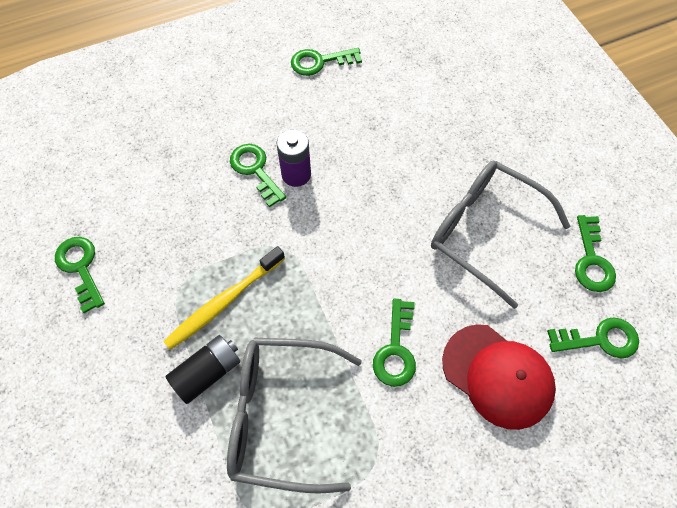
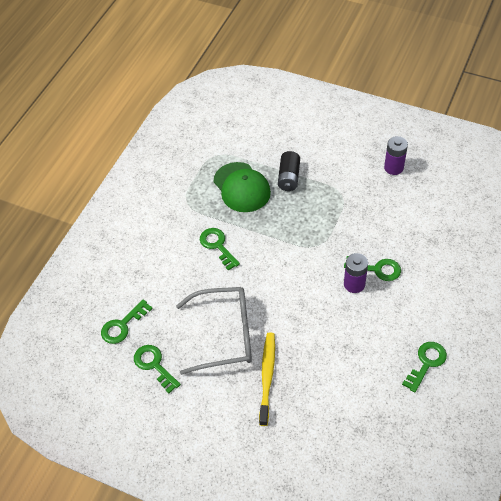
camera: 140 degrees right, 10 degrees down
green key [55,237,105,313] -> purple battery [384,136,408,175]
yellow toothbrush [163,246,285,350] -> yellow toothbrush moved to [259,332,275,426]
grey glasses [227,338,362,493] -> green cap [214,162,271,212]
red cap [442,324,556,430] -> none

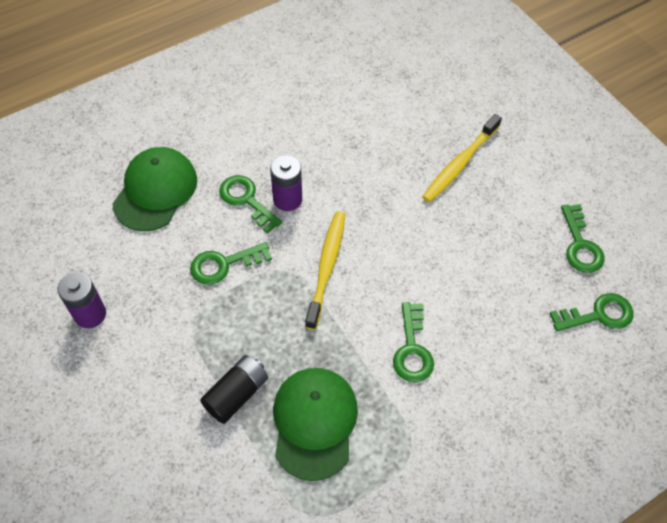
camera: 150 degrees left, 5 degrees up
grey glasses [176,287,252,375] -> none
green key [402,342,447,392] -> green key moved to [190,242,272,285]
none -> green cap [113,147,197,231]
none -> yellow toothbrush [305,211,346,330]

